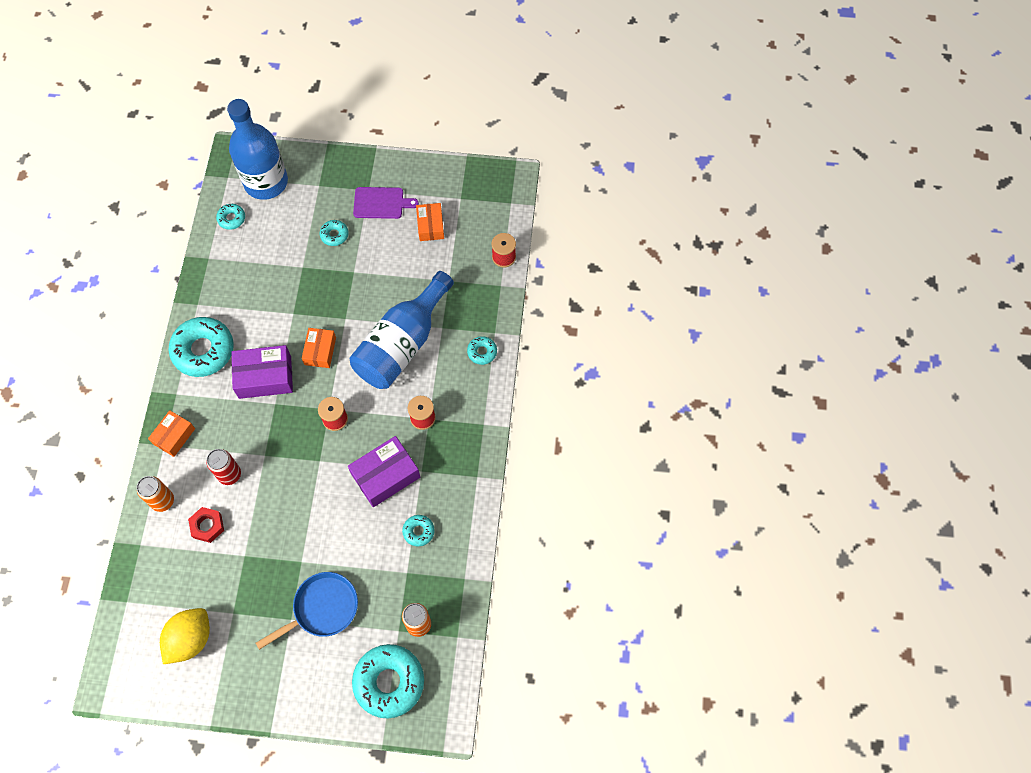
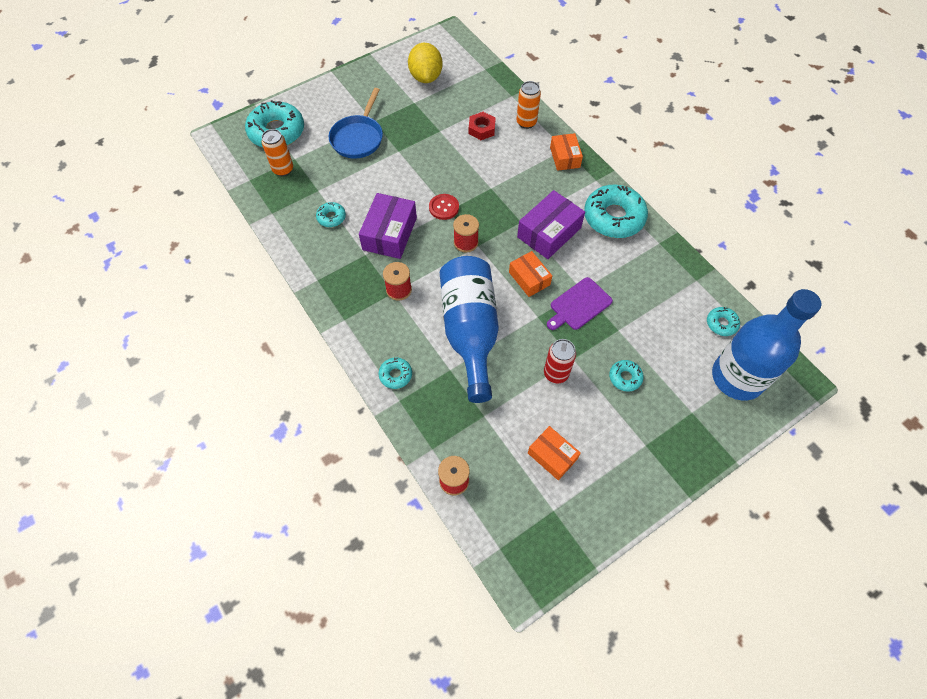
camera: 140 degrees right, 5 degrees down
red can [207,449,241,485] -> red can moved to [544,339,576,383]
purple cutting board [353,187,419,219] -> purple cutting board moved to [547,277,613,330]
none -> red button [429,194,459,220]

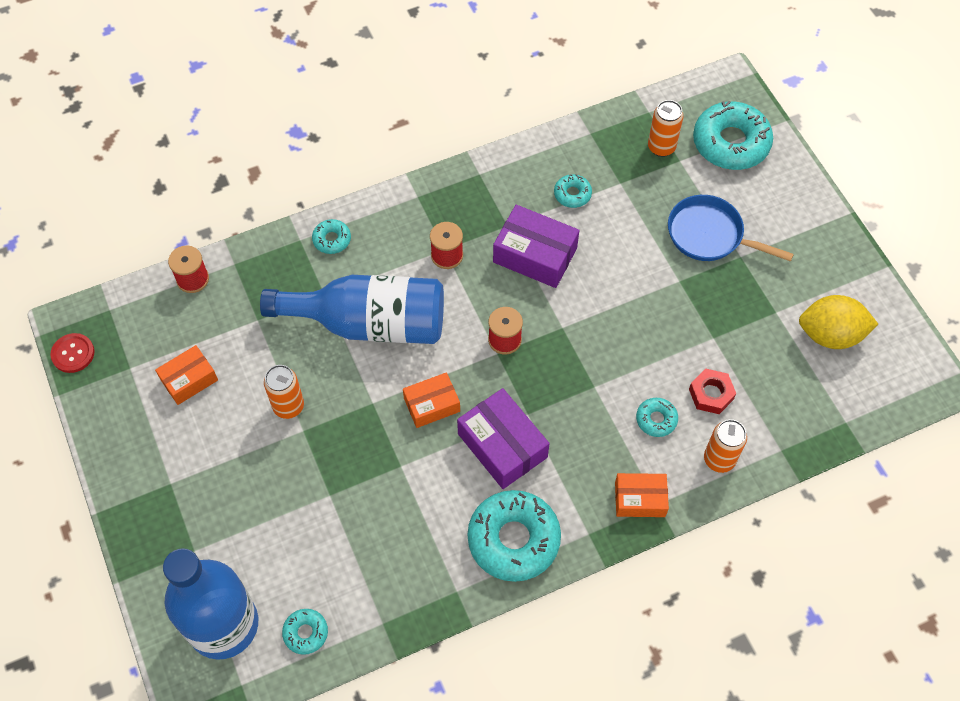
camera: 100 degrees right, 0 degrees up
red button [429,194,459,220] -> red button moved to [50,333,95,373]
red can [544,339,576,383] -> orange can [264,365,304,419]
purple cutting board [547,277,613,330] -> none
turquoise donut [609,360,644,392] -> turquoise donut moved to [636,398,678,437]

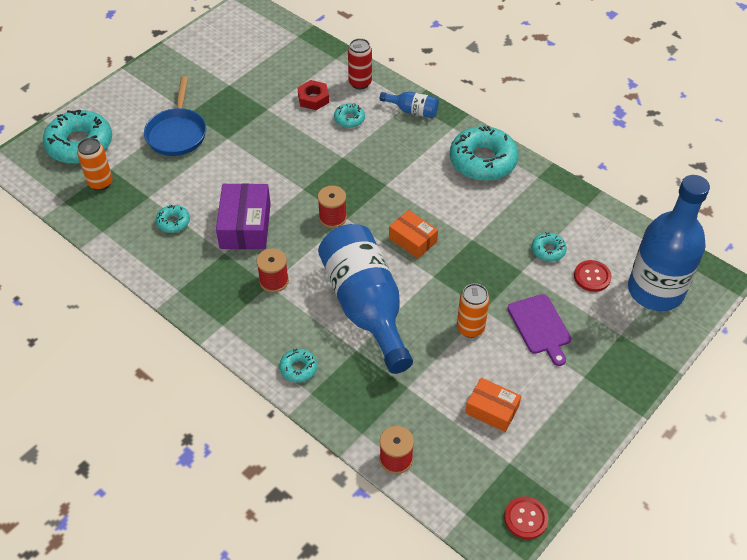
camera: 115 degrees left, 10 degrees down
turquoise donut [282,609,328,655] -> turquoise donut moved to [532,232,567,262]
purple box [457,388,550,489] -> none
orange box [615,473,669,517] -> blue bottle [380,92,439,118]
orange can [704,419,747,473] -> red can [348,38,372,90]
yellow lemon [799,295,878,349] -> none
none -> purple cutting board [507,294,571,366]
none -> red button [574,260,612,292]

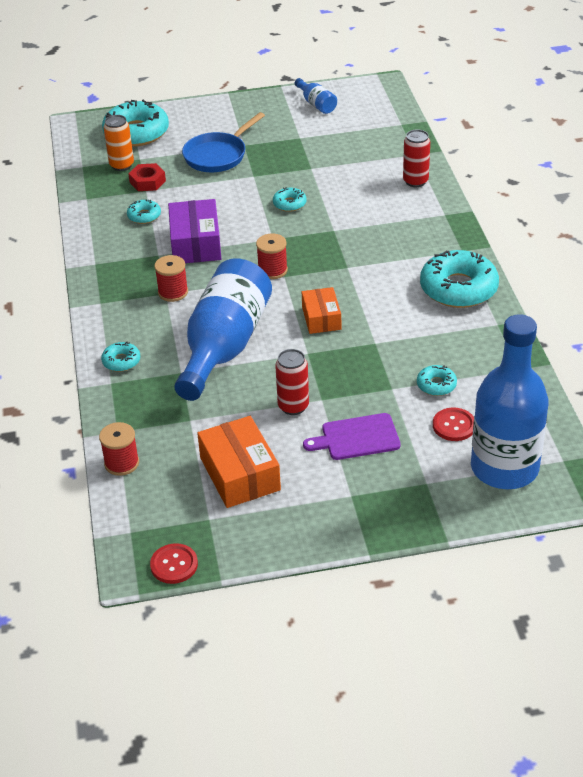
camera: 40 degrees right, 10 degrees down
purple box [216,183,271,249] -> purple box turned 45 degrees counterclockwise [168,199,221,263]
red nut [297,80,329,110] -> red nut moved to [128,163,166,191]
turquoise donut [334,103,365,128] -> turquoise donut moved to [273,187,307,212]
blue bottle [380,92,439,118] -> blue bottle moved to [295,78,337,114]
orange can [457,283,490,338] -> red can [275,349,309,415]
orange box [465,378,521,432] -> orange box [197,416,281,508], size x1.57
purple cutting board [507,294,571,366] -> purple cutting board turned 60 degrees clockwise [303,413,401,460]

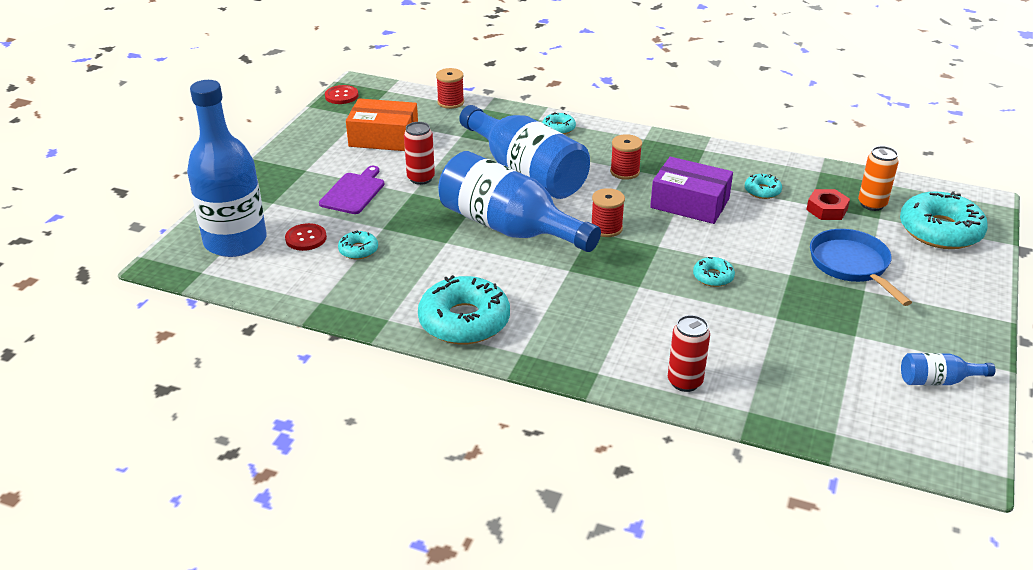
camera: 120 degrees right, 5 degrees down
orange box [302,287,341,334] -> blue bottle [438,151,601,252]

